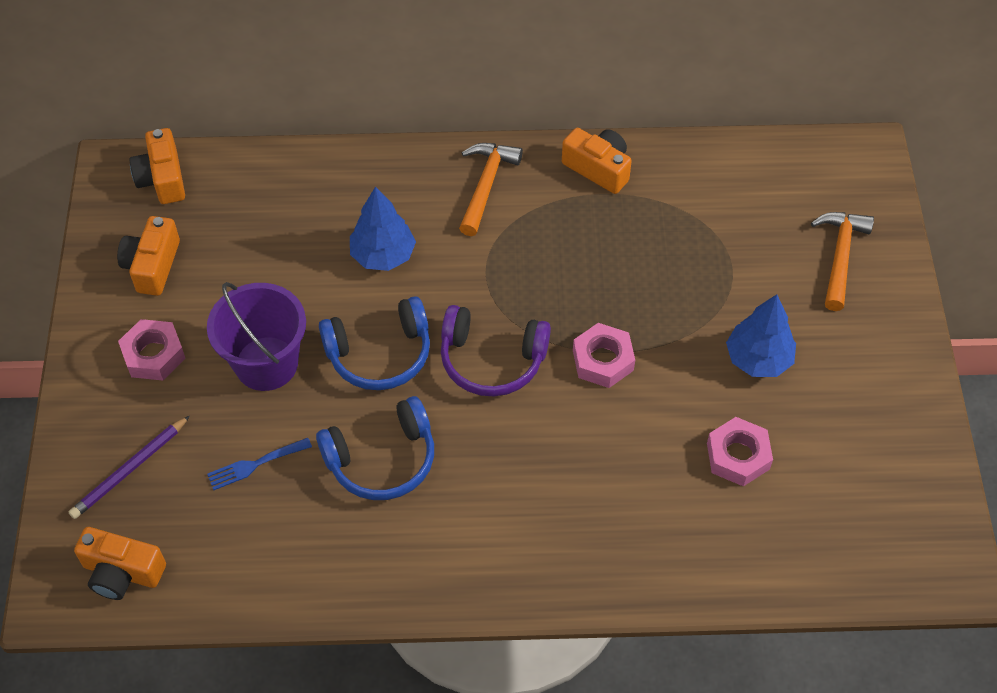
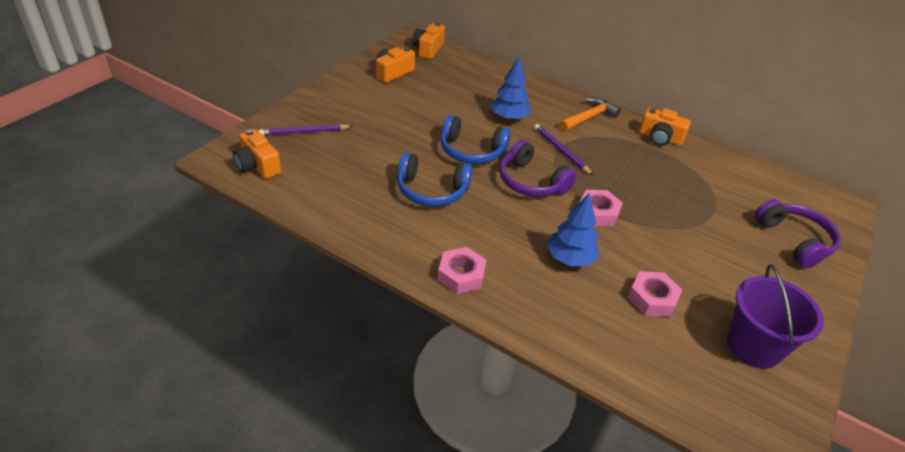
camera: 30 degrees right, 15 degrees down
pink nut [118,319,185,381] -> pink nut moved to [437,247,486,294]
purple bucket [207,282,306,391] -> purple bucket moved to [727,264,824,369]
blue fork [207,438,312,490] -> none
orange camera [562,128,632,194] -> orange camera turned 135 degrees clockwise [639,108,691,146]
blue tree [726,294,796,377] -> blue tree moved to [547,193,599,266]
orange hammer [811,212,874,311] -> purple headphones [755,199,841,268]
none -> purple pencil [534,124,593,175]

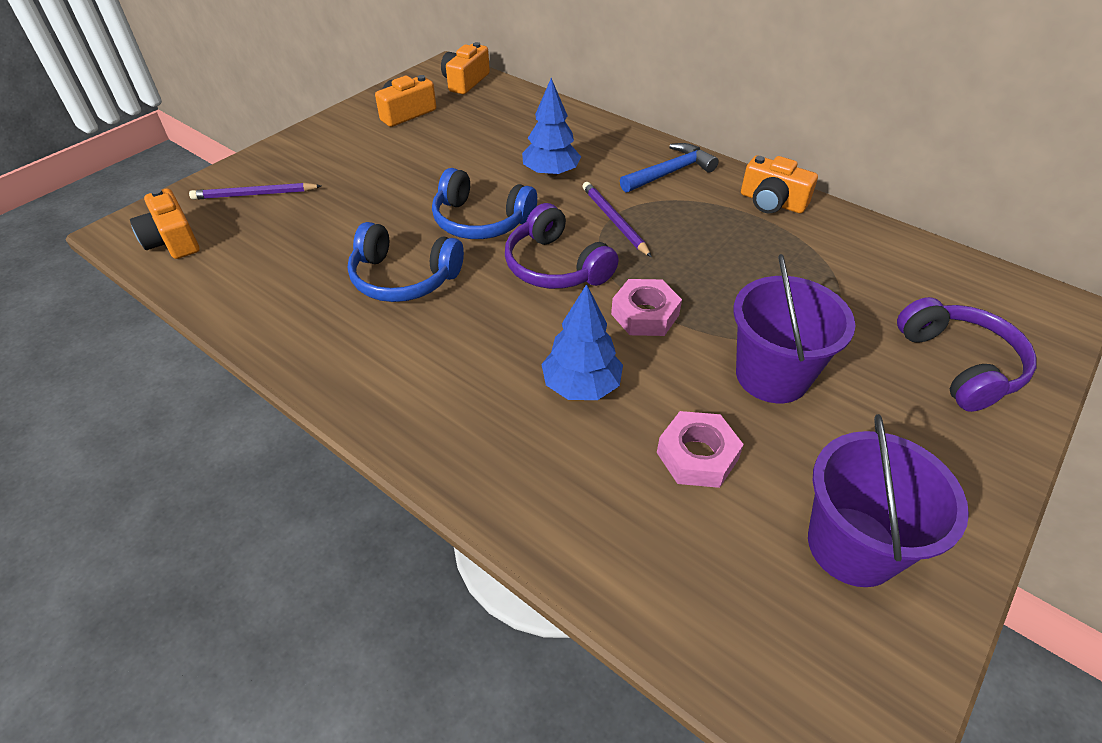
camera: 10 degrees right, 5 degrees up
pink nut [437,247,486,294] -> none
orange hammer [559,97,621,132] -> blue hammer [620,143,719,192]
none -> purple bucket [733,254,856,403]

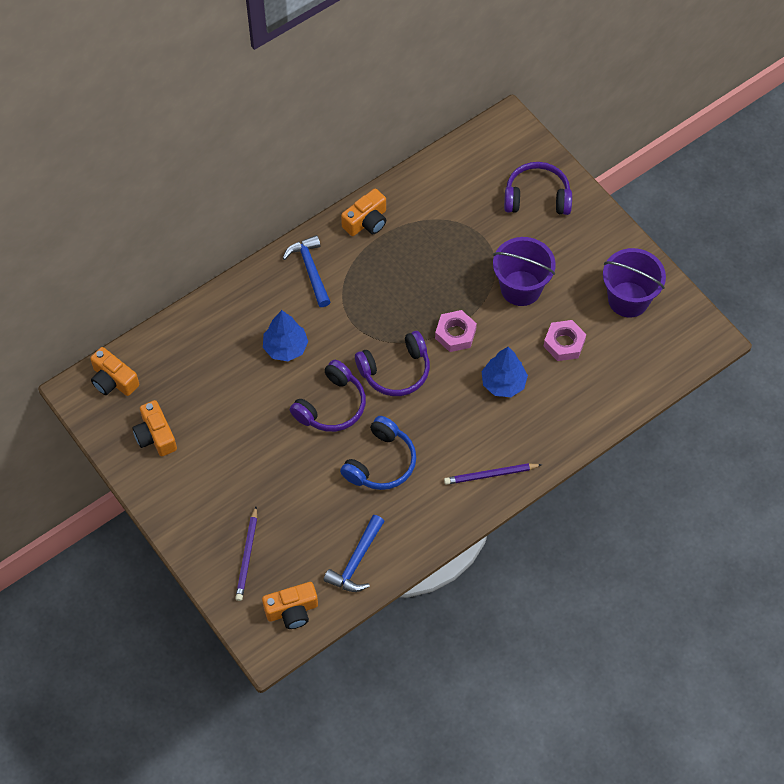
camera: 75 degrees left, 15 degrees up
blue headphones [432,168,537,239] -> purple headphones [290,360,366,432]
purple pencil [582,182,652,257] -> purple pencil moved to [444,463,542,485]
none -> blue hammer [323,515,384,592]

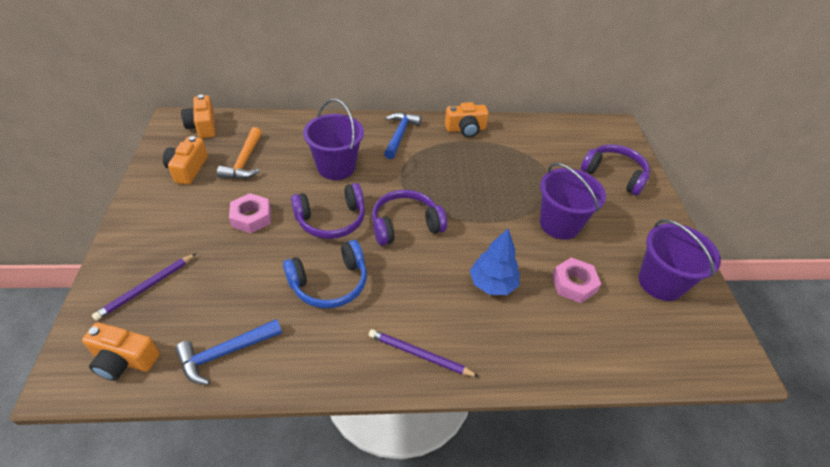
camera: 30 degrees right, 15 degrees down
blue tree [263,310,308,361] -> purple bucket [303,99,364,180]
purple headphones [355,331,430,396] -> purple headphones turned 150 degrees clockwise [372,190,447,246]
pink nut [435,310,477,352] -> pink nut moved to [229,193,271,233]
none -> orange hammer [217,127,262,179]

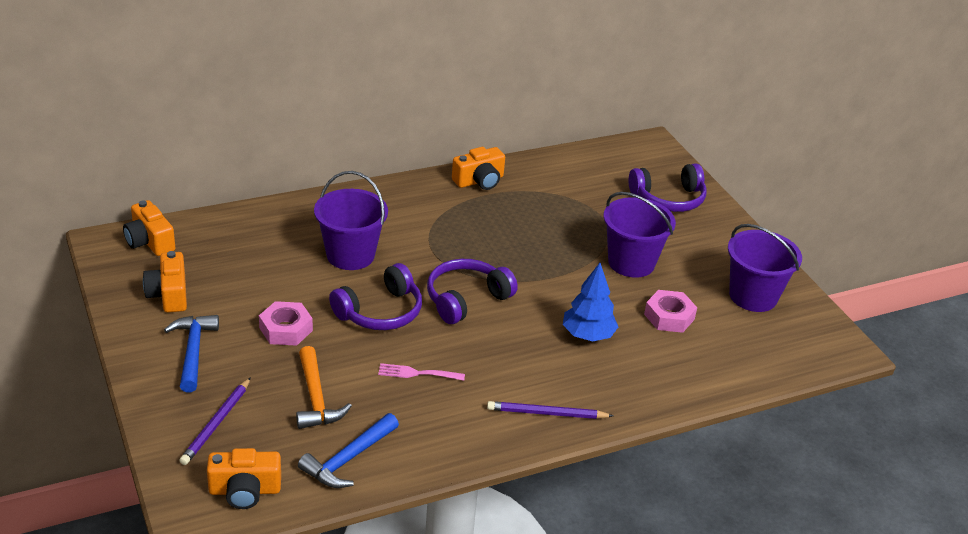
camera: 20 degrees left, 10 degrees down
orange hammer [217,127,262,179] -> orange hammer moved to [296,346,352,429]
blue headphones [283,240,367,308] -> pink fork [378,363,465,381]
blue hammer [384,113,421,159] -> blue hammer moved to [164,315,219,392]
purple headphones [581,144,650,196] -> purple headphones turned 150 degrees clockwise [629,163,706,212]

